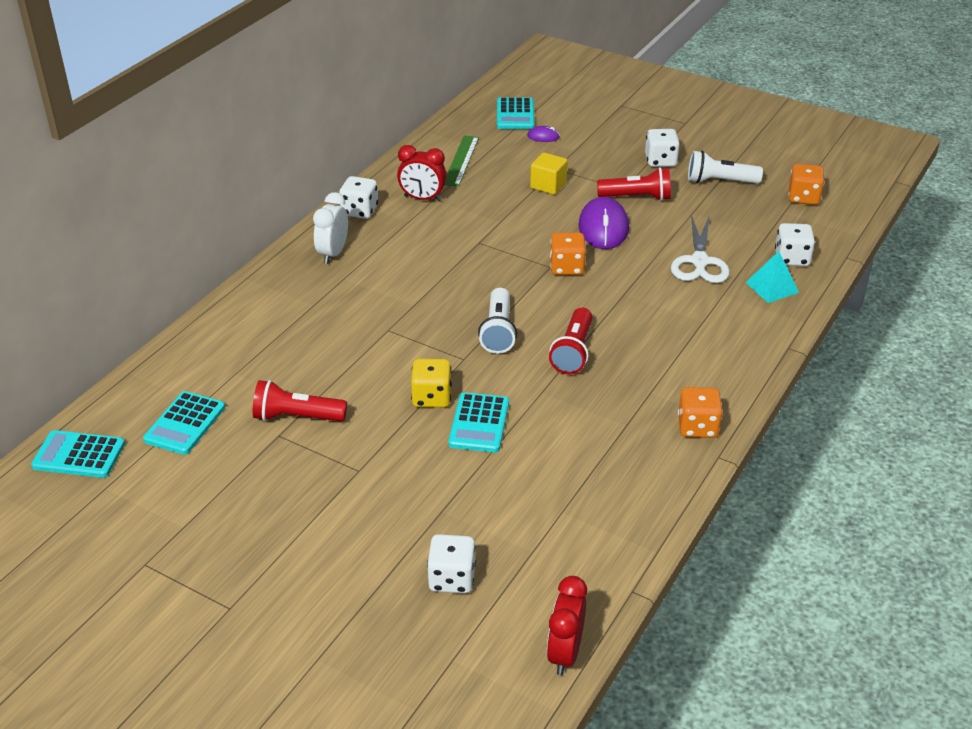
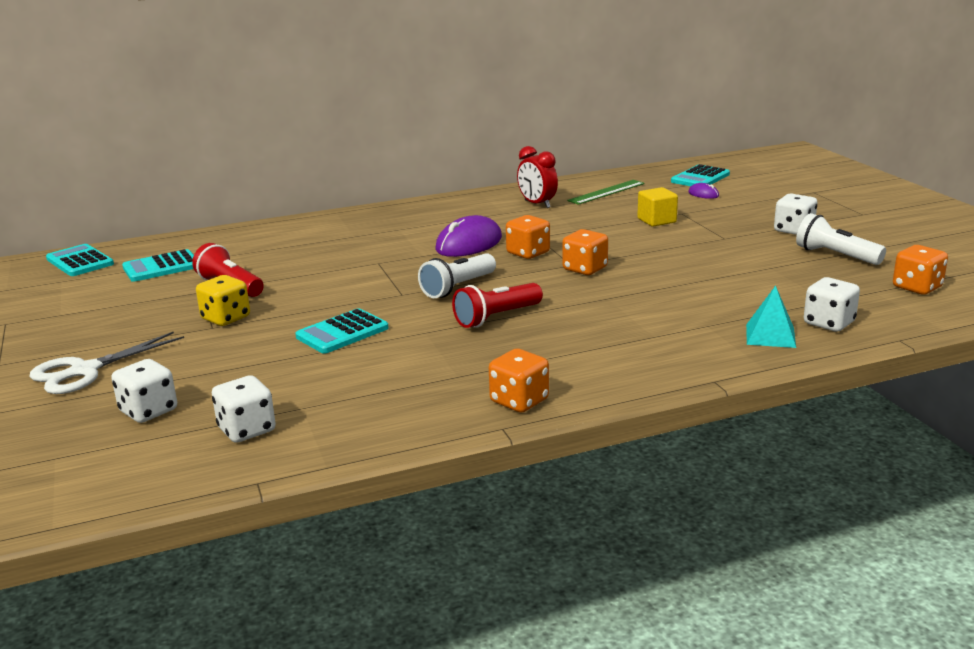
camera: 40 degrees right, 15 degrees down
white clock [313,192,348,264] -> none
white dice [339,176,378,219] -> white dice moved to [212,375,276,443]
yellow dice [411,359,452,408] -> yellow dice moved to [196,275,250,326]
red clock [547,576,587,675] -> none
purple mouse [578,197,629,249] -> purple mouse moved to [435,215,502,257]
red flashlight [597,167,671,201] -> none
white scissors [671,215,730,283] -> white scissors moved to [30,331,184,394]
none -> orange dice [506,215,550,259]

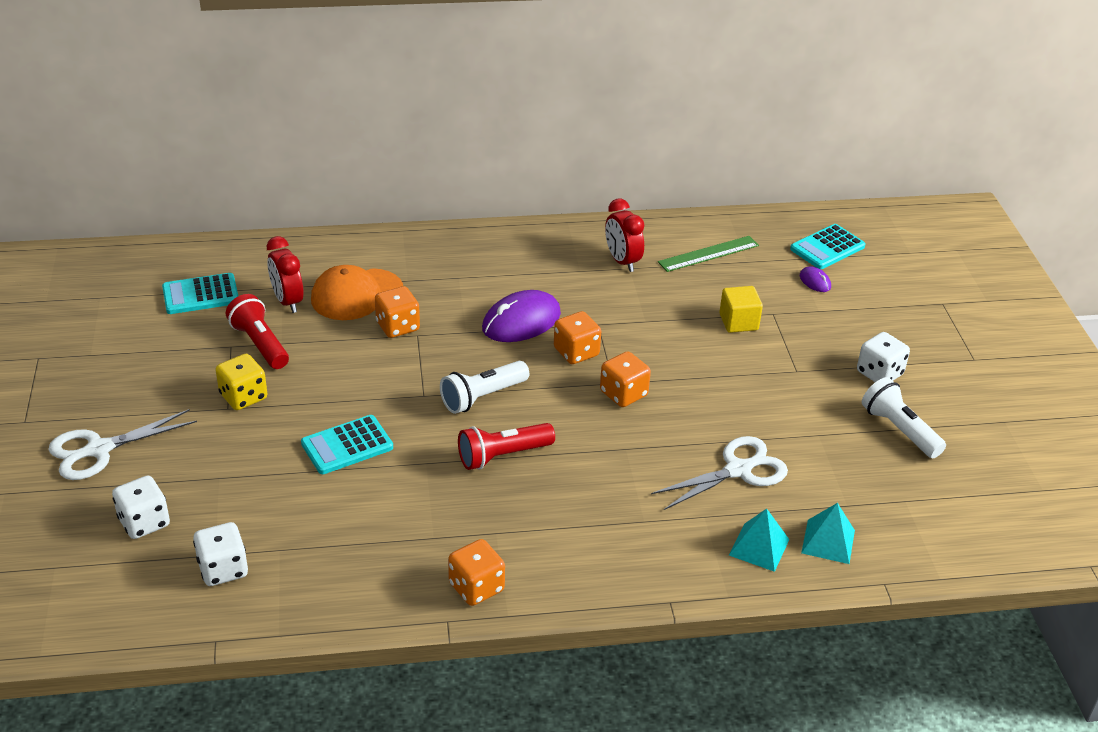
camera: 10 degrees right, 15 degrees up
turquoise calculator [46,244,114,276] -> none
white dice [804,277,860,332] -> turquoise pyramid [801,503,855,564]
orange dice [893,245,948,295] -> orange dice moved to [375,286,420,338]
none -> red clock [267,236,304,313]
none -> orange cap [311,265,403,320]
none -> white scissors [651,436,788,510]

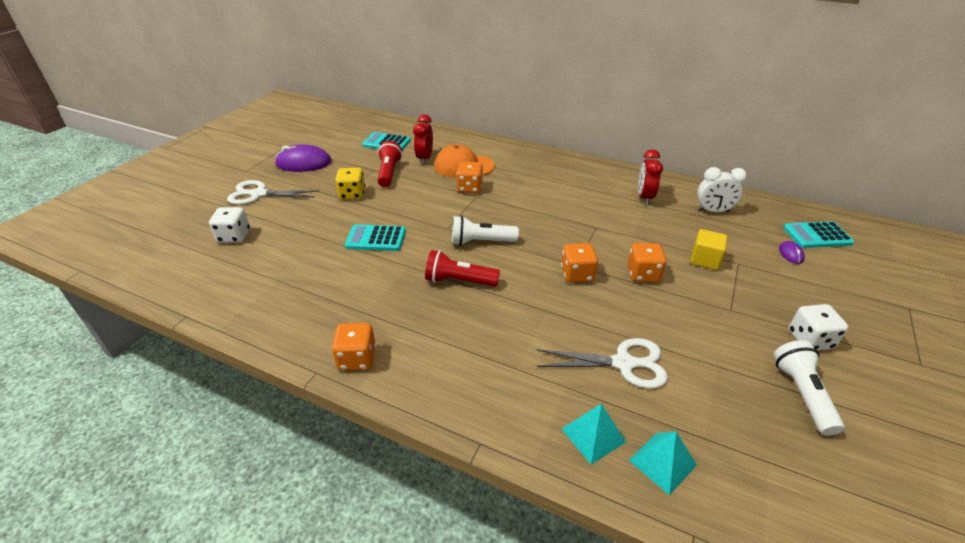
camera: 35 degrees right, 0 degrees up
white dice [193,522,248,586] -> none
purple mouse [482,290,561,342] -> purple mouse moved to [275,144,331,172]
orange dice [554,311,601,364] -> orange dice moved to [628,243,667,282]
green ruler [658,236,759,272] -> white clock [697,167,747,212]

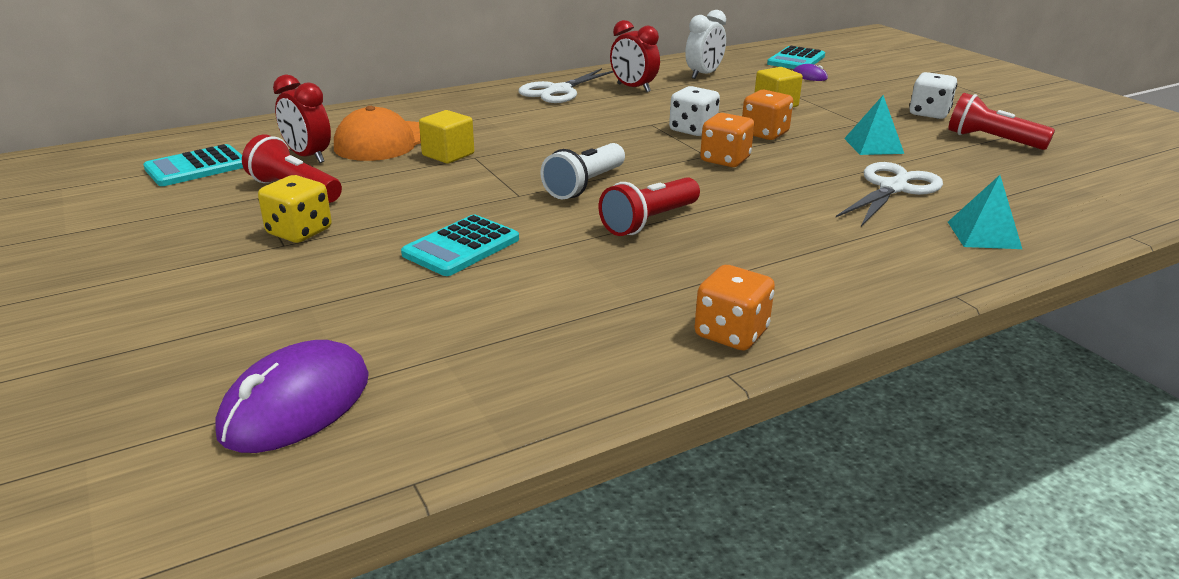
camera: 55 degrees left, 10 degrees down
white dice [209,207,250,243] -> white dice moved to [669,86,720,136]
white scissors [227,180,319,205] -> white scissors moved to [519,68,613,103]
purple mouse [275,144,331,172] -> purple mouse moved to [215,340,369,453]
orange dice [456,162,483,193] -> yellow cube [419,110,474,163]
turquoise pyramid [629,431,697,495] -> turquoise pyramid moved to [844,95,904,155]
white flashlight [773,340,845,435] -> red flashlight [948,93,1055,150]

